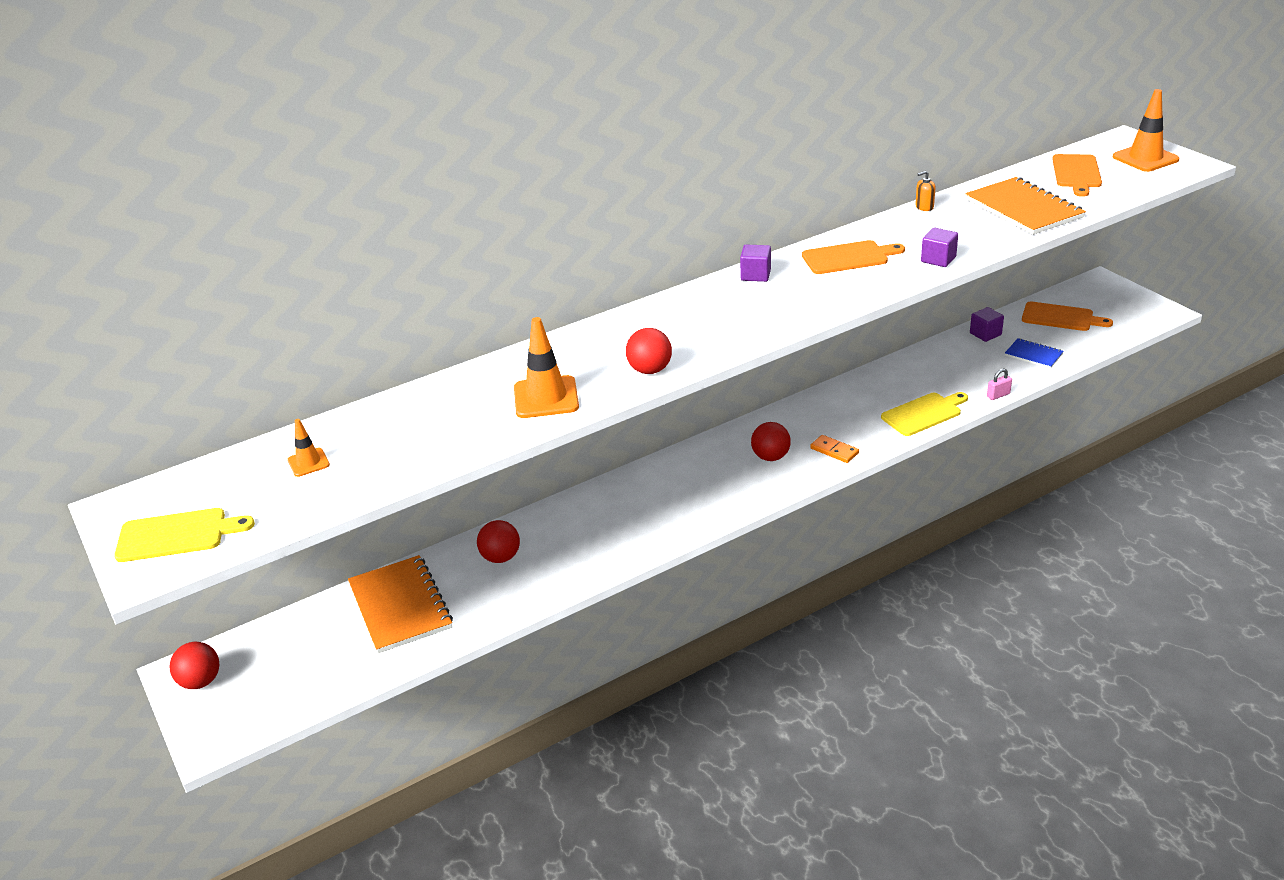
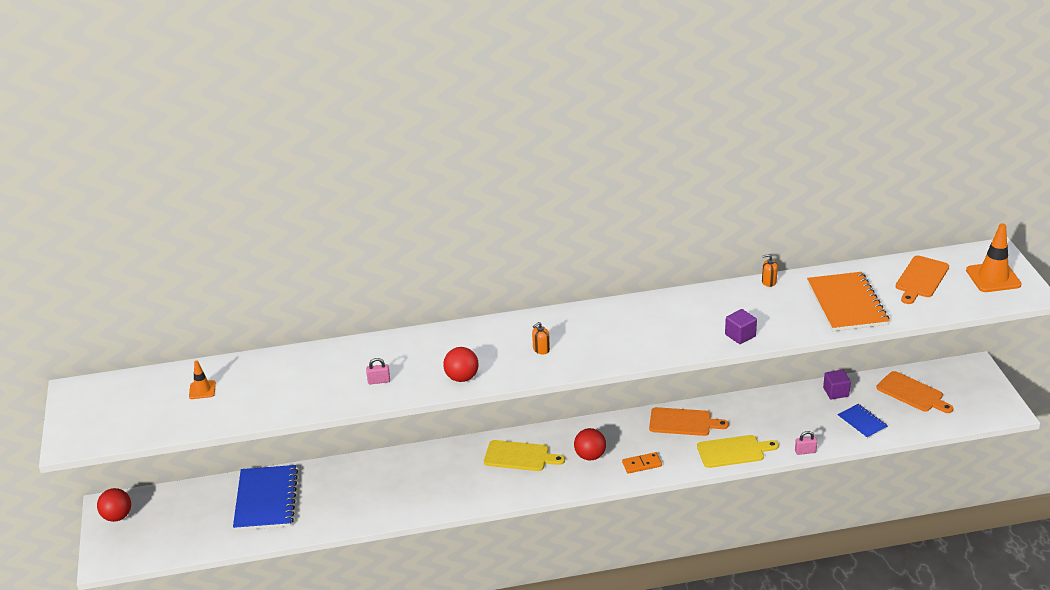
camera: 20 degrees right, 0 degrees up
yellow cutting board [114,508,255,562] -> yellow cutting board moved to [484,440,565,471]
orange notebook [348,555,453,653] -> blue notebook [233,465,298,531]
red ball [477,520,520,563] -> none
orange traffic cone [514,317,579,418] -> pink padlock [366,358,390,384]
purple cube [740,245,771,282] -> none
orange cutting board [802,240,905,274] -> orange cutting board moved to [649,407,729,436]
orange domino [810,435,859,463] -> orange domino turned 75 degrees counterclockwise [622,452,662,474]
none -> orange soap dispenser [532,322,550,354]

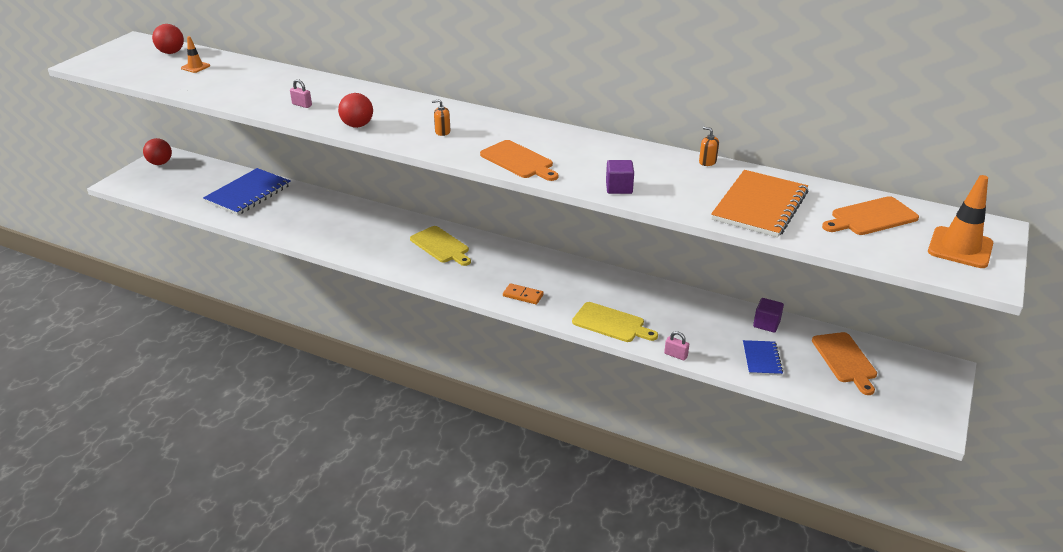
camera: 35 degrees right, 0 degrees up
red ball [574,428,606,461] -> red ball moved to [152,24,184,54]
orange cutting board [649,407,729,436] -> orange cutting board moved to [480,140,558,181]

